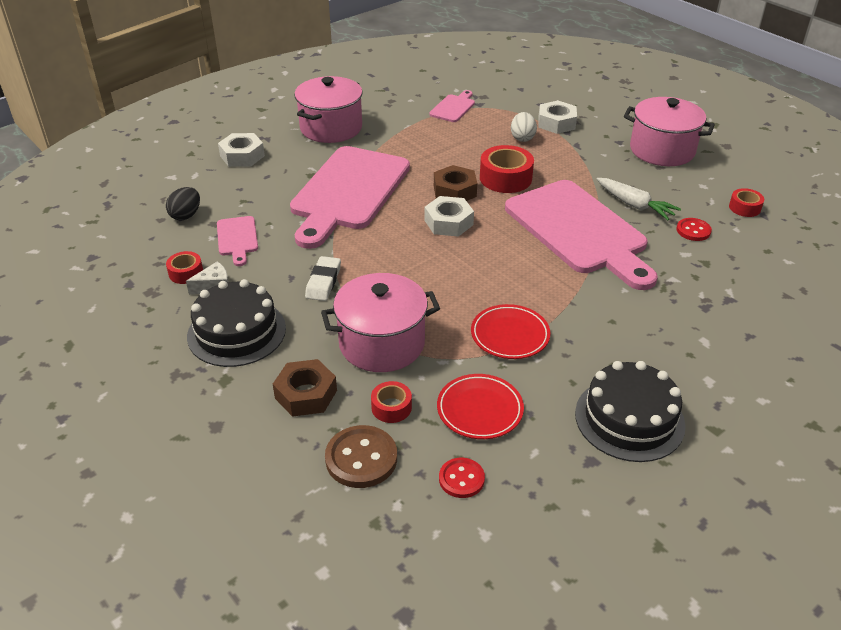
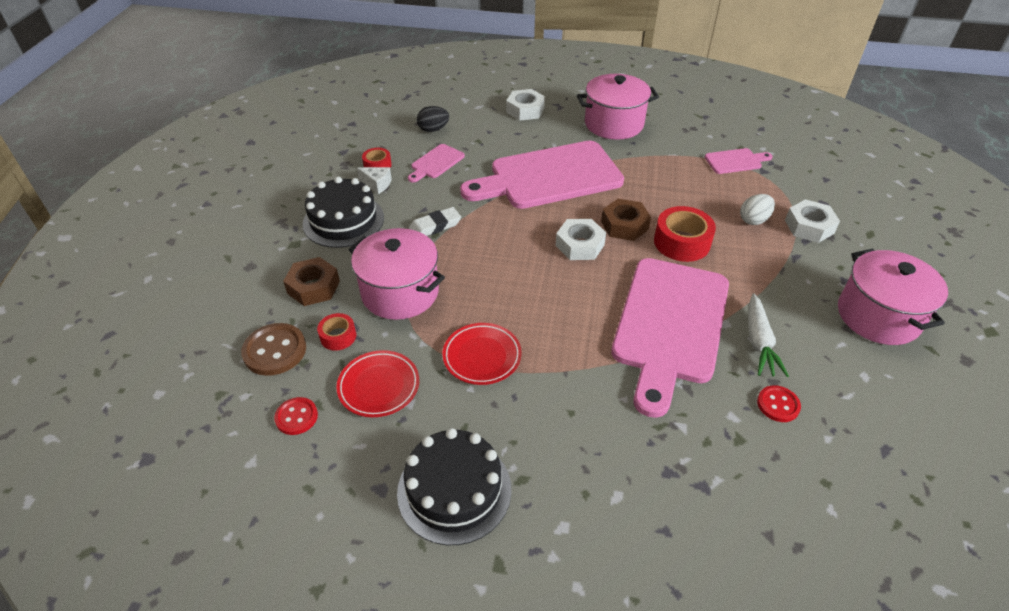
camera: 50 degrees right, 5 degrees up
red tape [729,188,764,217] -> none

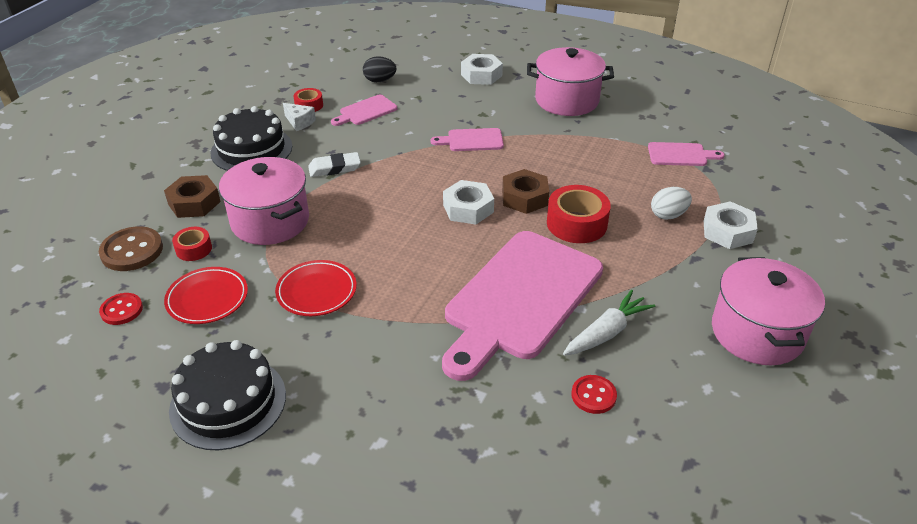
camera: 15 degrees right, 5 degrees down
pink cutting board [460,141,624,209] -> pink cutting board [430,128,504,151], size x0.43
white carrot [748,293,789,377] -> white carrot turned 150 degrees counterclockwise [563,290,656,356]

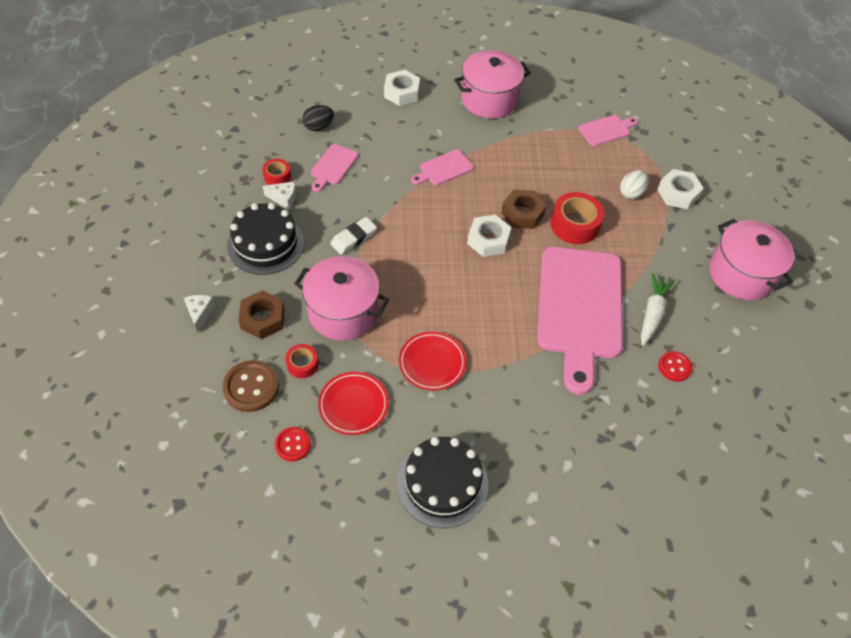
camera: 30 degrees left, 15 degrees up
none -> white cheese [184,295,215,333]

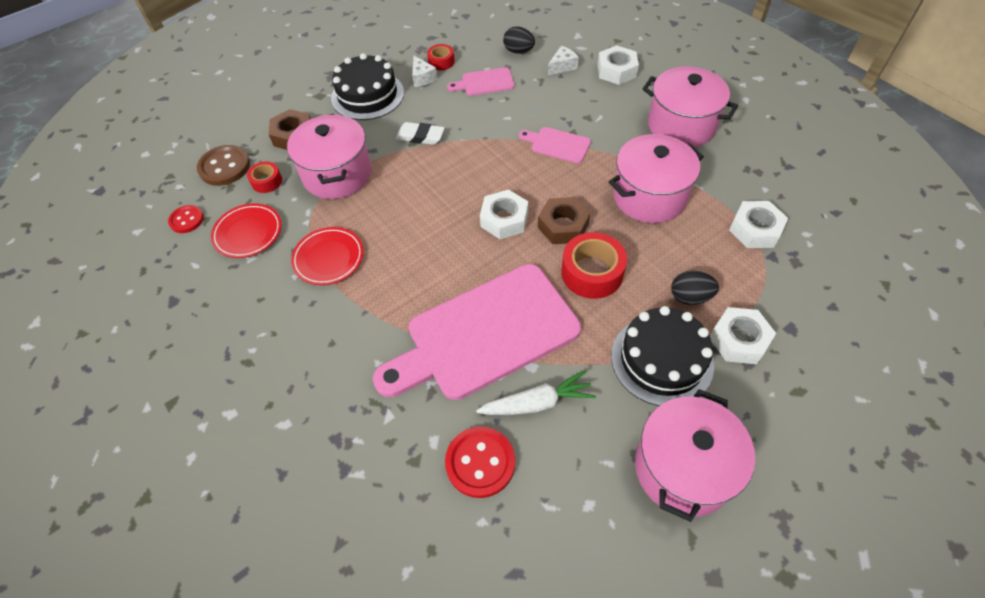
camera: 60 degrees right, 0 degrees up
white cheese [184,295,215,333] -> white cheese moved to [548,46,579,75]
black cake [397,437,488,528] -> black cake moved to [611,306,714,406]
pink cutting board [579,115,638,146] -> white nut [729,201,788,248]
white egg [620,170,649,199] -> black egg [671,271,719,305]
red button [659,351,693,382] -> red button [445,427,515,498], size x1.61
none -> pink pot [609,134,704,223]

